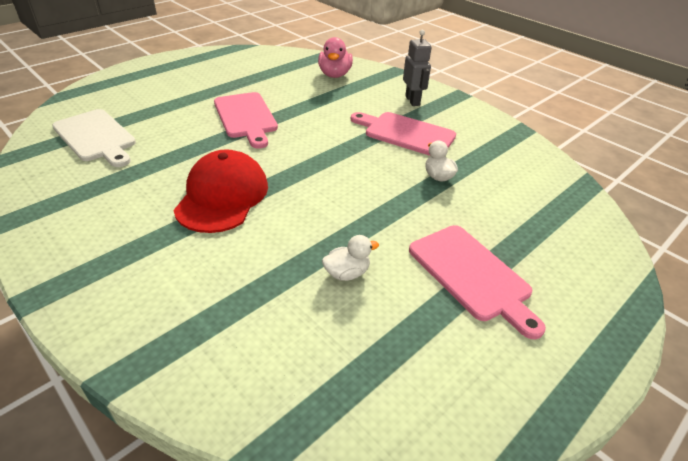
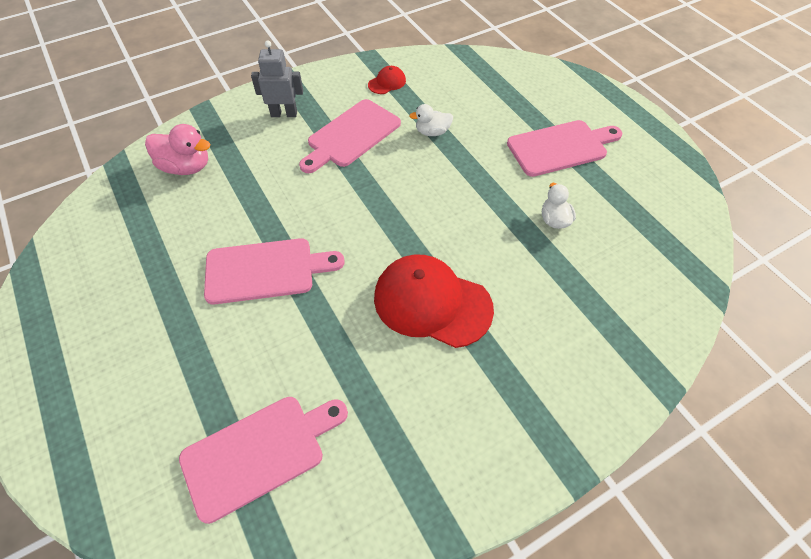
camera: 75 degrees left, 15 degrees up
white cutting board [52,109,136,167] -> pink cutting board [179,397,348,524]
none -> red cap [368,66,406,94]

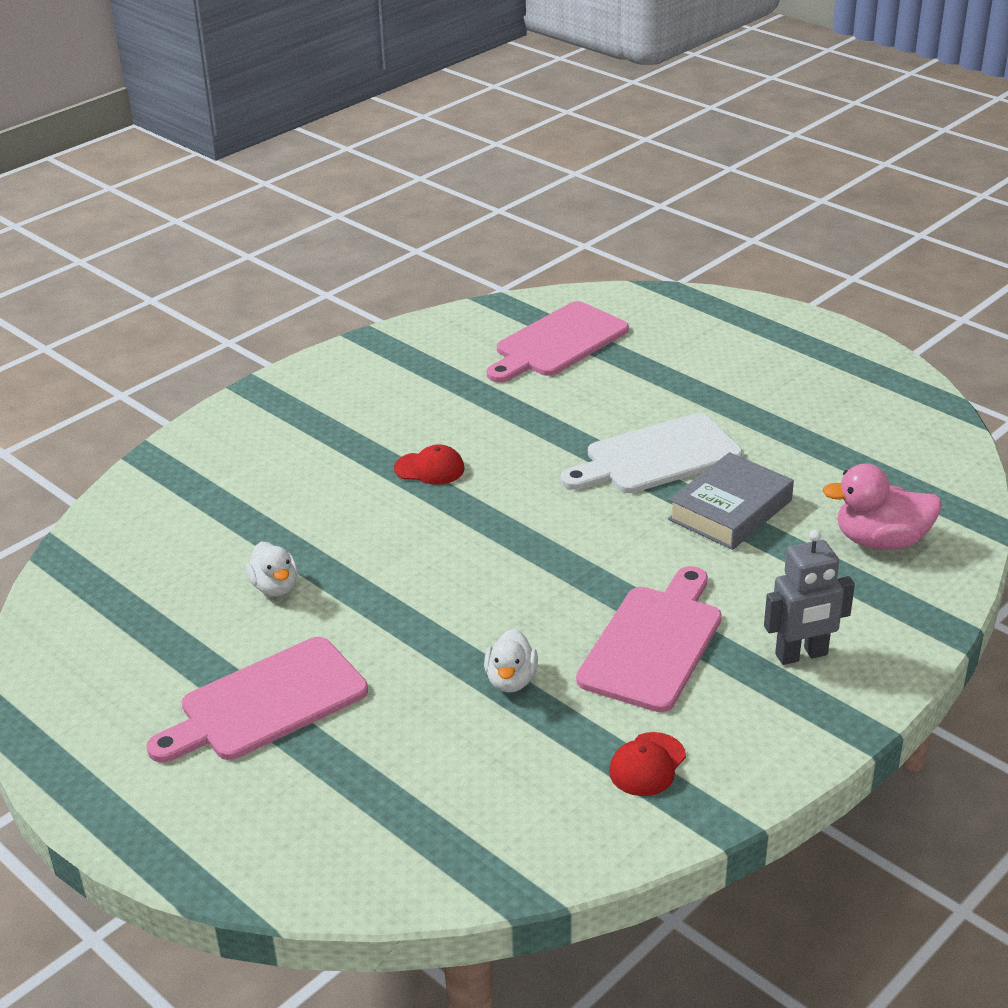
camera: 165 degrees right, 20 degrees down
pink cutting board [204,238,345,305] -> white cutting board [561,413,742,493]
red cap [374,255,494,348] -> red cap [394,444,464,485], size x0.45
white duck [409,104,453,136] -> white duck turned 120 degrees clockwise [484,629,538,693]
none -> grey book [668,452,794,550]

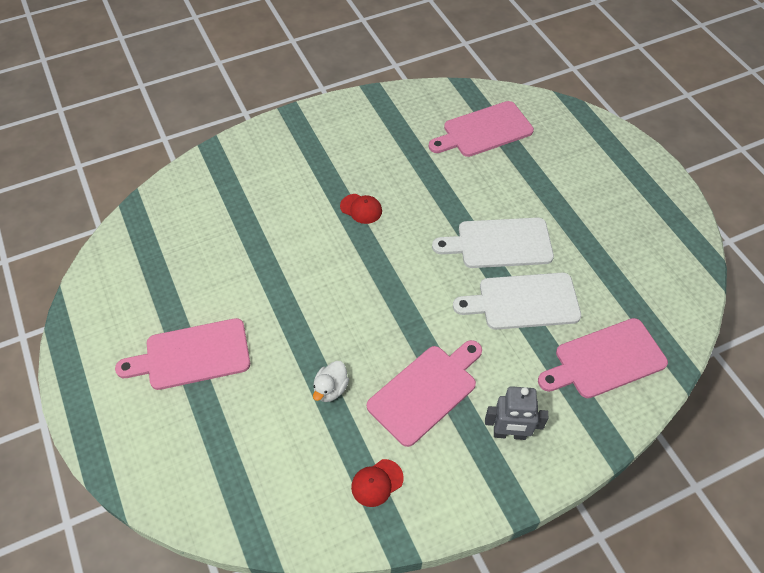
camera: 20 degrees right, 20 degrees up
white duck [246,542,298,597] -> none
grey book [668,452,794,550] -> white cutting board [453,273,581,330]
pink duck [822,463,942,550] -> pink cutting board [538,318,668,398]

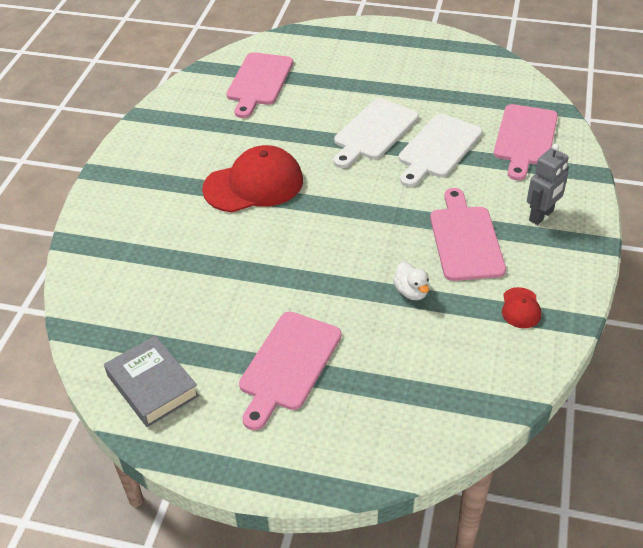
camera: 50 degrees left, 10 degrees down
red cap [340,194,382,224] -> red cap [202,145,303,212], size x2.23
none -> grey book [104,335,199,427]

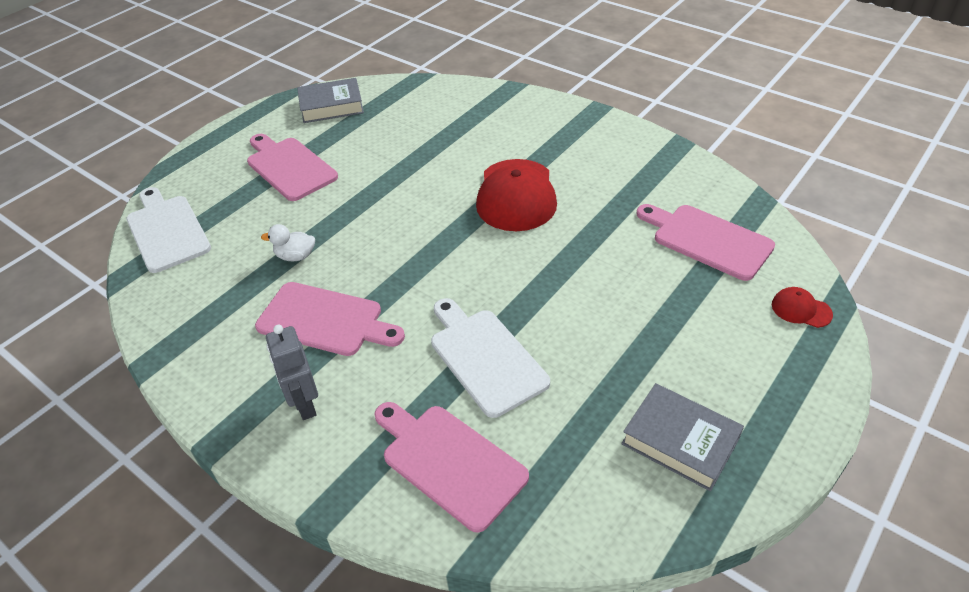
camera: 115 degrees right, 0 degrees up
white cutting board [334,98,419,168] -> white cutting board moved to [127,187,211,273]
red cap [502,287,541,328] -> red cap moved to [772,287,833,328]
none -> grey book [621,383,744,491]

